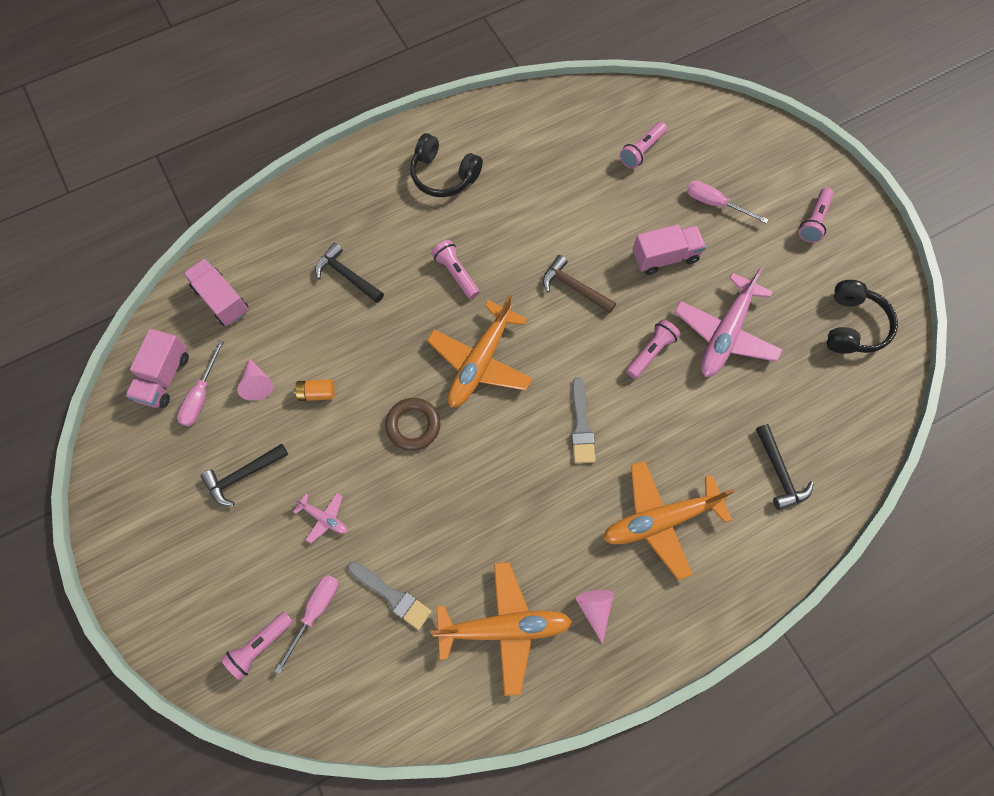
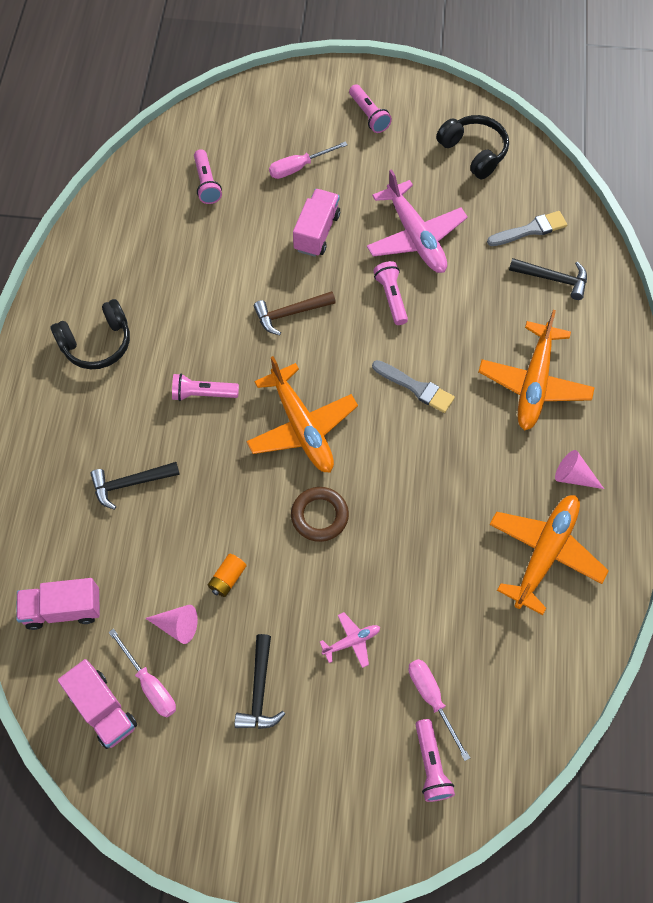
camera: 55 degrees left, 5 degrees down
grey brush [348,561,432,630] -> grey brush moved to [487,211,567,246]

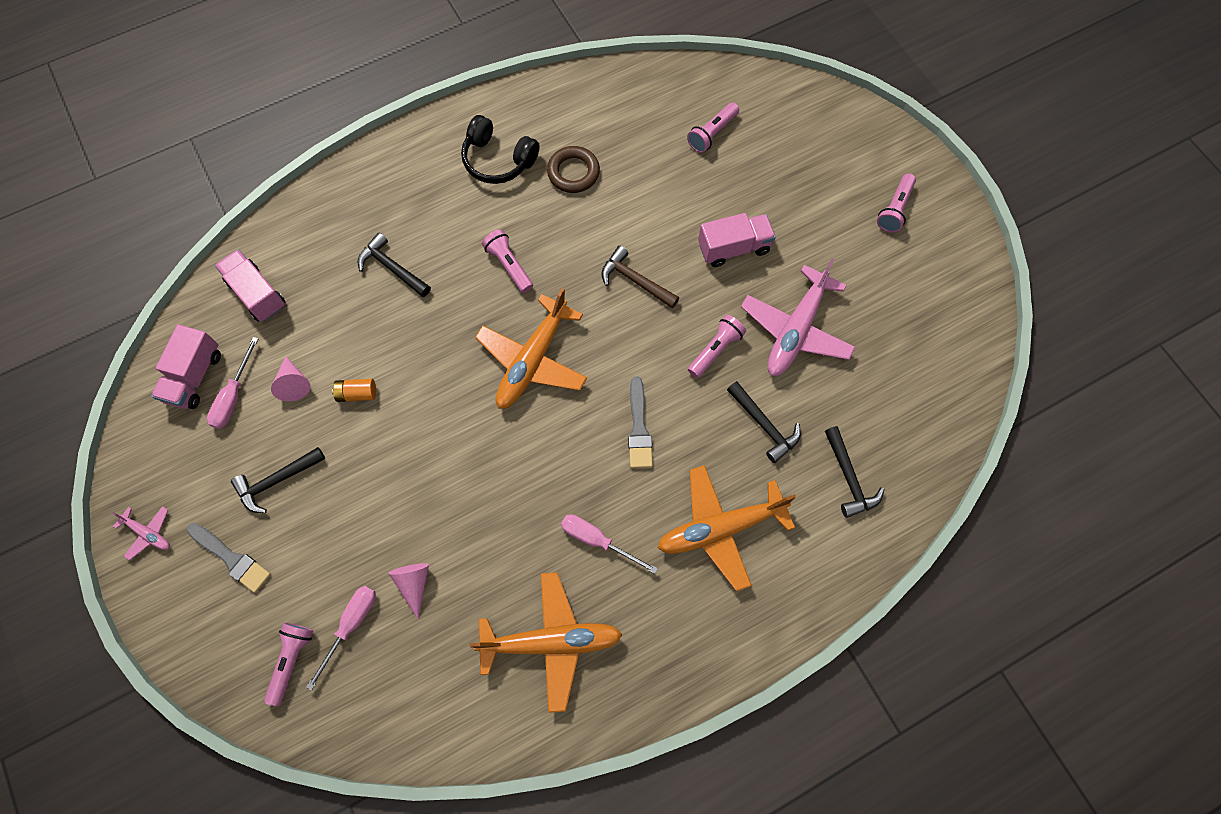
camera: 55 degrees right, 5 degrees up
pink screwdriver [269,141,348,179] -> pink screwdriver moved to [561,515,658,574]
brown ring [291,487,349,542] -> brown ring moved to [547,146,600,193]
pink plane [320,612,380,668] -> pink plane moved to [112,506,170,560]
pink flashlight [416,719,455,802] -> pink flashlight turned 150 degrees clockwise [264,623,313,706]
black headphones [436,115,509,179] -> none
grey brush [487,211,567,246] -> grey brush moved to [187,523,271,593]
pink cone [555,450,604,489] -> pink cone moved to [389,563,429,619]
none -> black hammer [727,381,801,463]

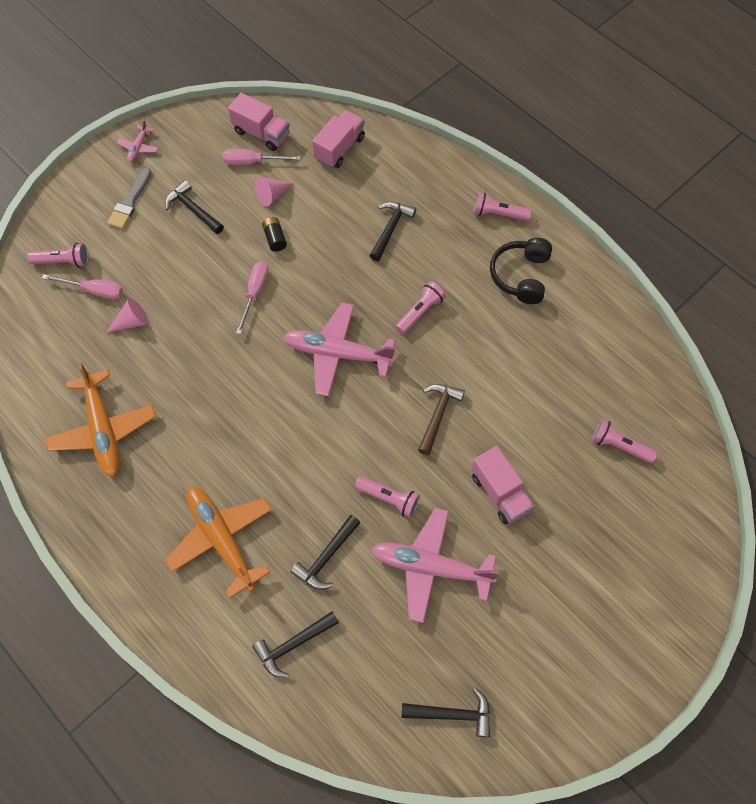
camera: 75 degrees right, 5 degrees down
pink truck [151,325,221,409] -> pink truck turned 150 degrees counterclockwise [228,93,290,151]
orange battery [332,379,376,402] -> black battery [262,217,287,251]
orange plane [475,288,587,409] -> pink plane [283,303,395,396]
brown ring [547,146,600,193] -> none
pink screwdriver [561,515,658,574] -> pink screwdriver moved to [236,261,269,334]
grey brush [628,376,653,468] -> none
pink flashlight [877,173,916,233] -> pink flashlight moved to [474,192,531,221]
none -> black hammer [402,688,490,737]

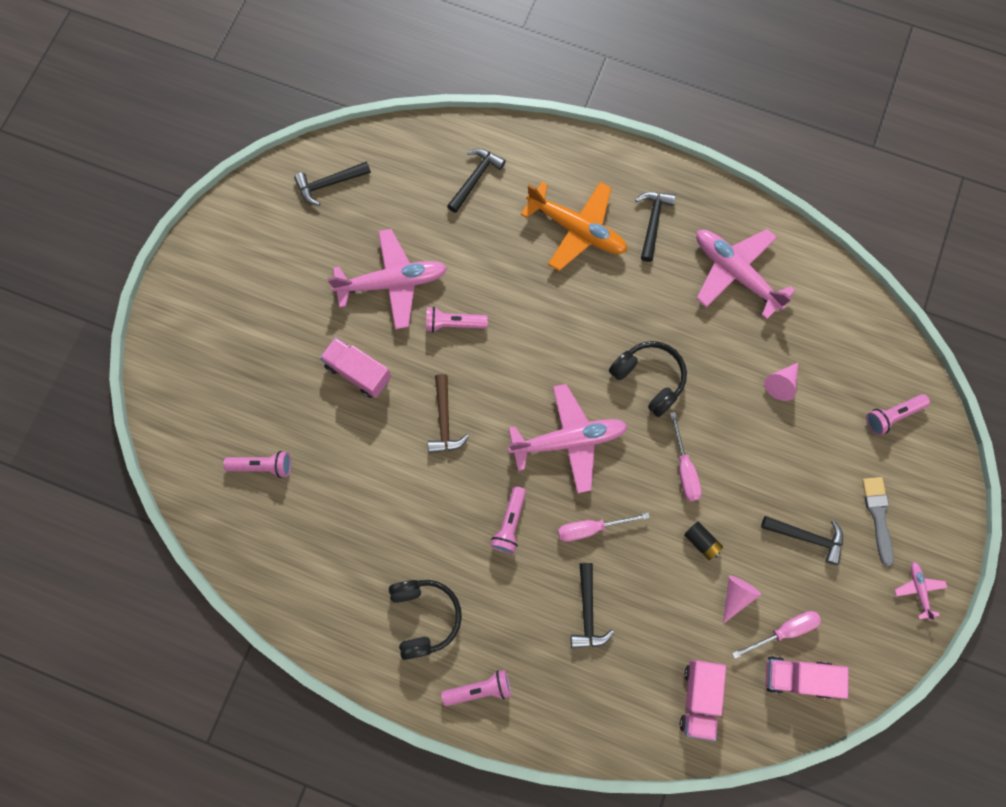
camera: 155 degrees right, 10 degrees up
pink screwdriver [42,274,123,299] -> pink screwdriver moved to [558,512,650,542]
orange plane [45,362,156,477] -> pink plane [696,229,795,320]
black hammer [290,515,360,590] -> black hammer moved to [635,192,676,262]
none -> black headphones [609,341,687,417]

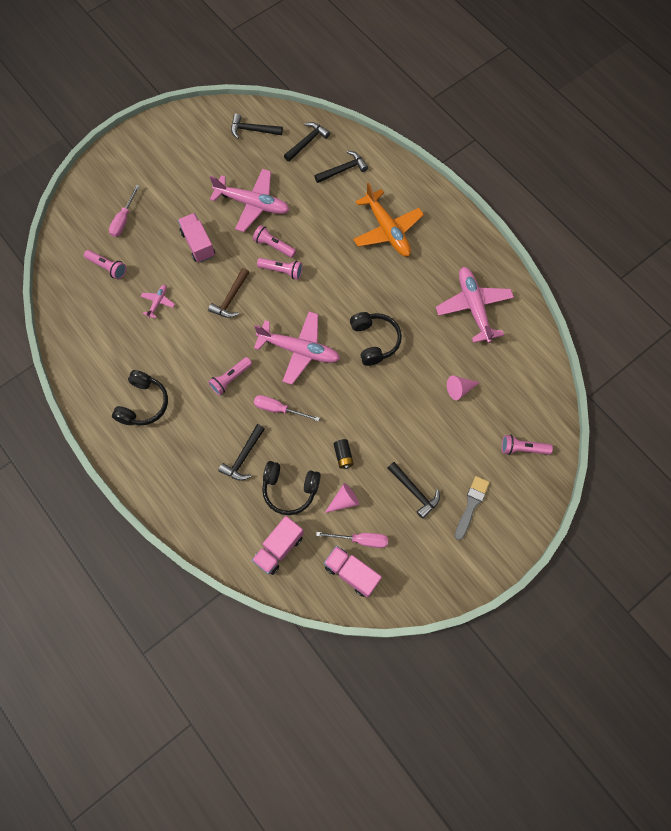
camera: 30 degrees right, 5 degrees down
pink flashlight [441,670,511,706] -> pink flashlight moved to [257,258,303,280]
black hammer [635,192,676,262] -> black hammer moved to [284,122,330,162]
pink screwdriver [670,412,702,501] -> pink screwdriver moved to [109,185,140,237]
pink plane [894,562,947,620] -> pink plane moved to [140,285,175,319]
none -> black headphones [262,461,321,515]

